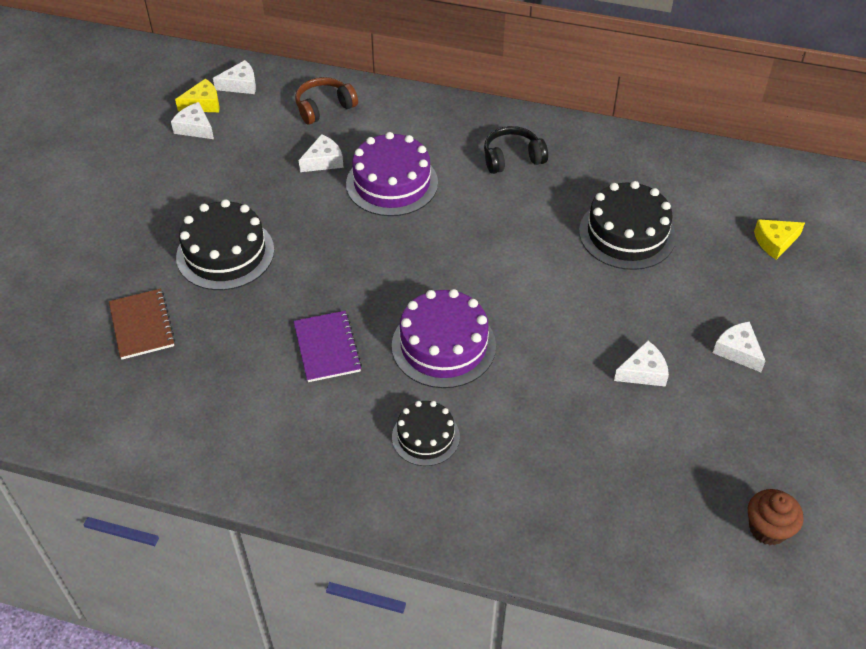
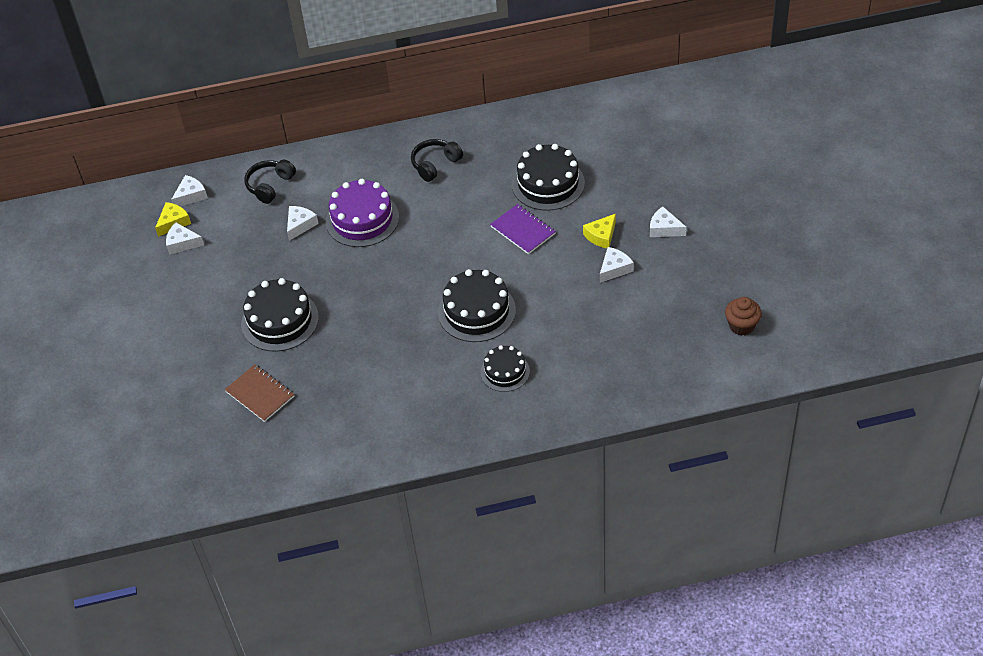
camera: 25 degrees left, 0 degrees up
purple notebook [293,311,362,382] -> purple notebook moved to [490,204,556,254]
brown headphones [295,77,358,125] -> black headphones [244,160,296,204]
purple cake [392,289,496,388] -> black cake [438,269,516,342]
yellow cheese [754,219,805,260] -> yellow cheese moved to [583,214,616,248]

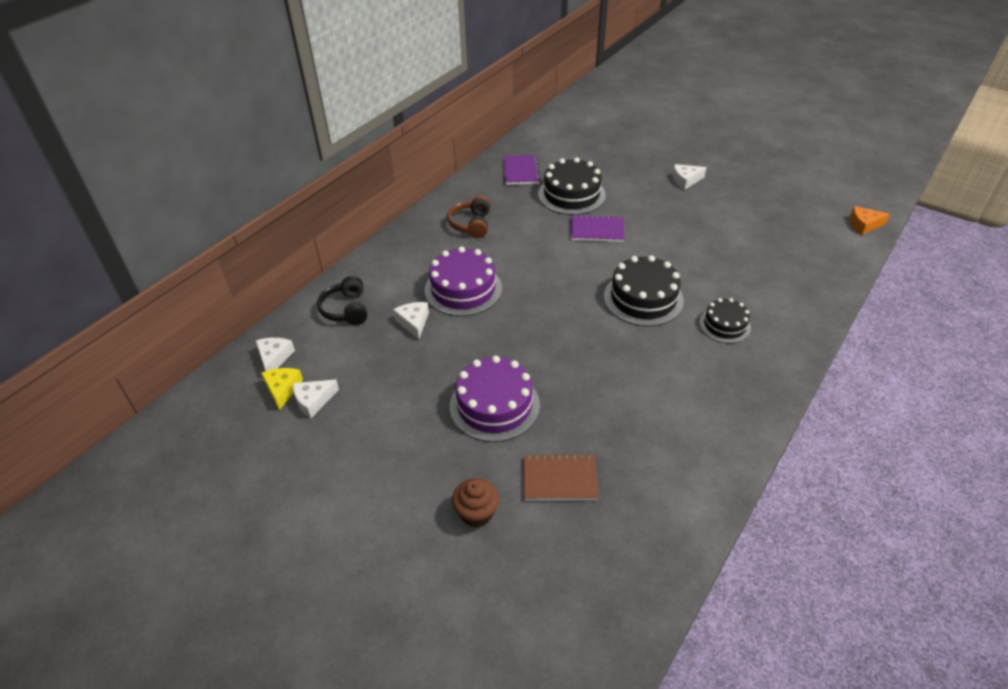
camera: 45 degrees left, 5 degrees down
black cake [241,278,319,352] -> purple cake [450,356,540,442]
black headphones [411,139,463,182] -> brown headphones [447,196,491,238]
yellow cheese [583,214,616,248] -> none
white cheese [600,247,634,283] -> none
brown cupcake [725,297,762,335] -> brown cupcake moved to [452,478,499,527]
none -> purple notebook [504,155,540,185]
none -> orange cheese [850,206,890,235]

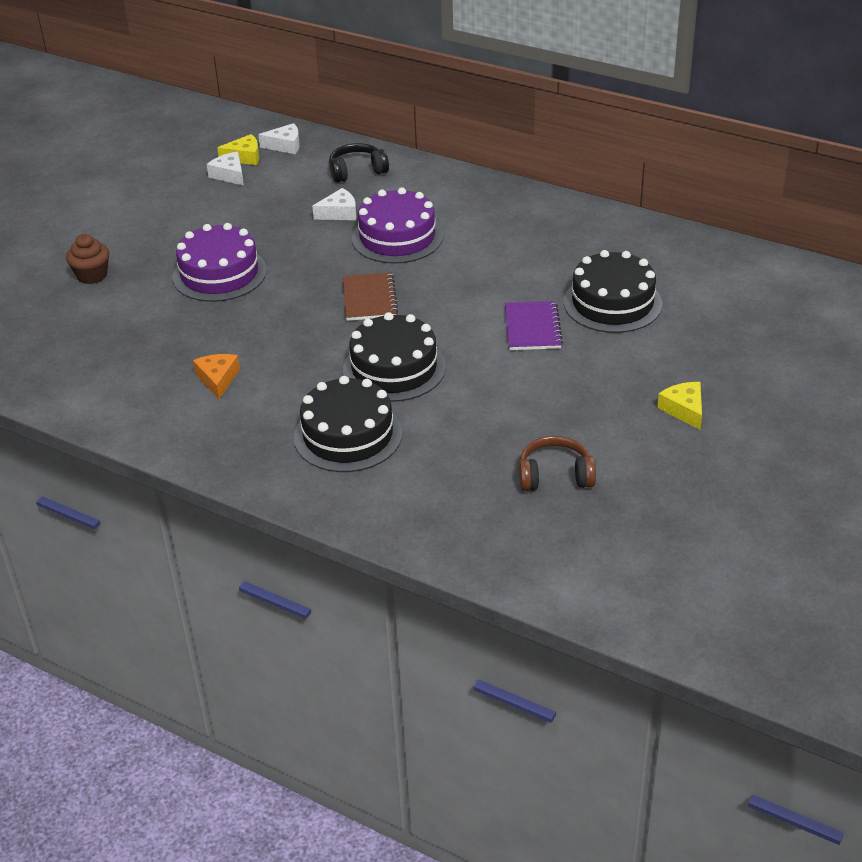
camera: 85 degrees right, 5 degrees down
brown headphones [447,196,491,238] -> brown headphones moved to [519,436,596,491]
purple notebook [504,155,540,185] -> none
brown notebook [524,453,599,500] -> brown notebook moved to [343,272,398,321]
white cheese [672,164,707,190] -> yellow cheese [657,382,702,430]
black cake [700,298,751,343] -> black cake [294,376,402,472], size x1.64
orange cheese [850,206,890,235] -> orange cheese moved to [193,354,240,399]

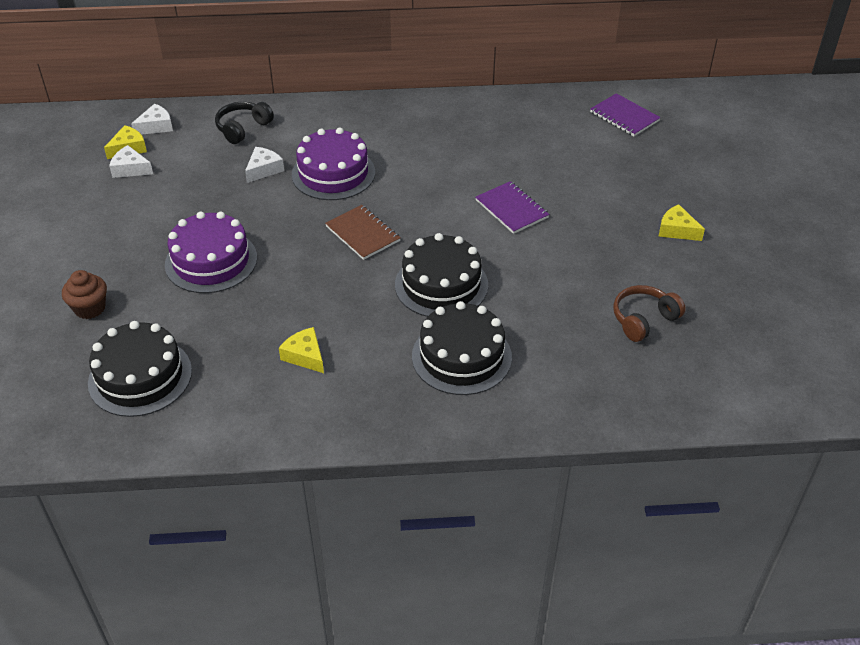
camera: 35 degrees left, 5 degrees up
orange cheese [193,354,240,399] -> yellow cheese [279,327,324,373]
black cake [564,250,662,333] -> black cake moved to [88,321,192,417]
none -> purple notebook [590,93,661,136]

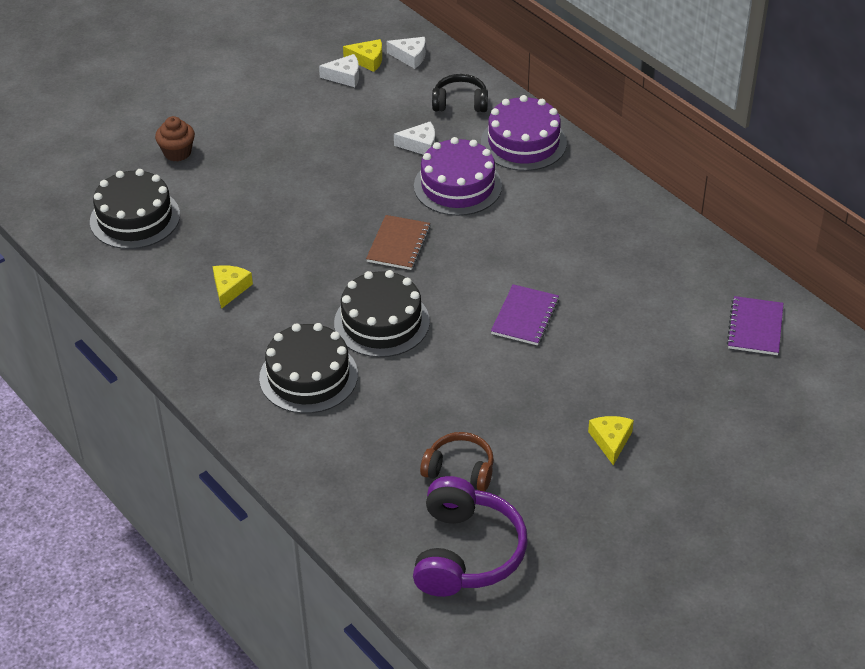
camera: 55 degrees right, 0 degrees up
white cheese [109,145,153,178] -> white cheese turned 105 degrees clockwise [319,54,359,87]
purple cake [165,211,257,293] -> purple cake moved to [481,95,567,171]
none -> purple headphones [413,476,528,597]

